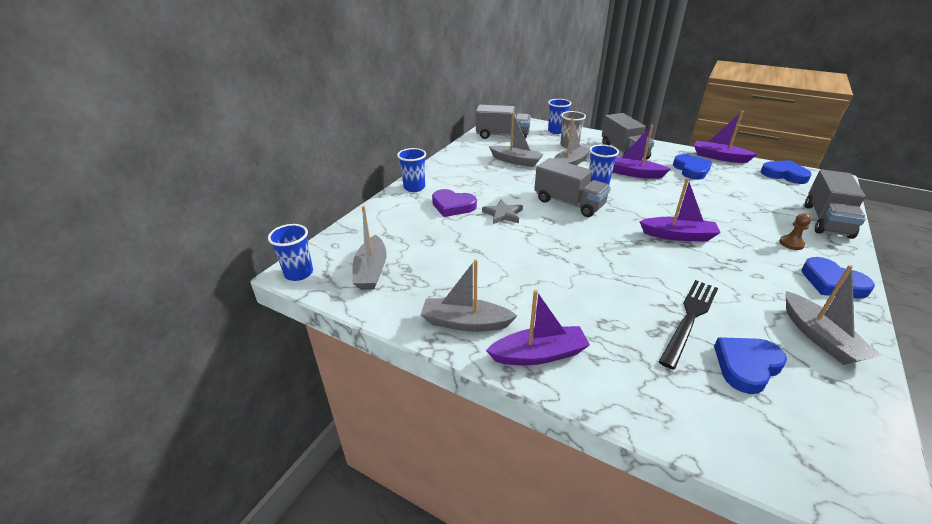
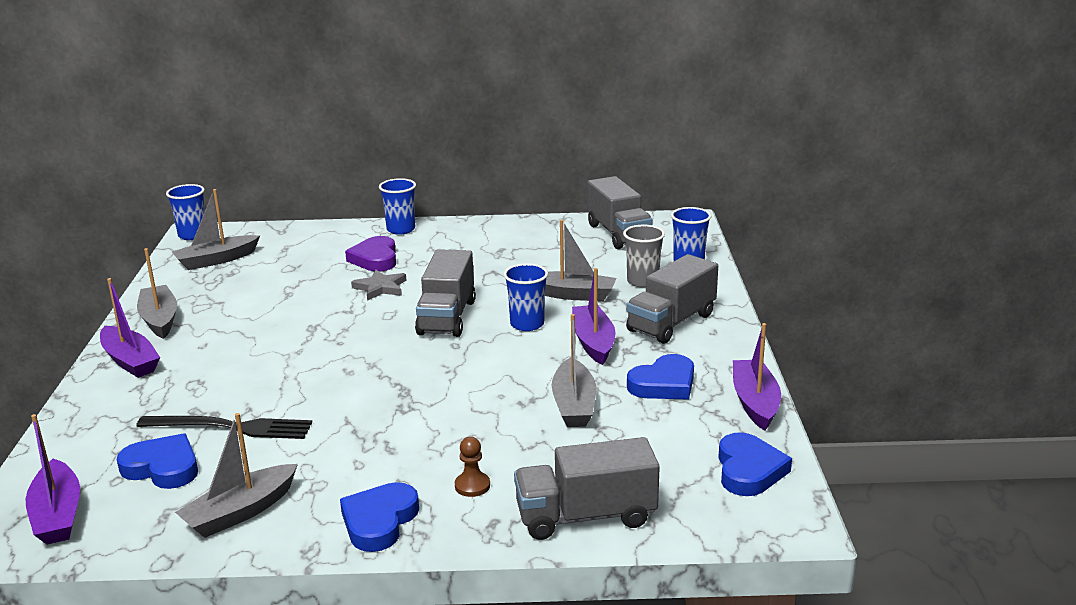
camera: 60 degrees right, 10 degrees down
grey boat [489,113,544,167] -> grey boat moved to [552,314,596,427]
purple boat [639,178,721,241] -> purple boat moved to [26,414,80,544]

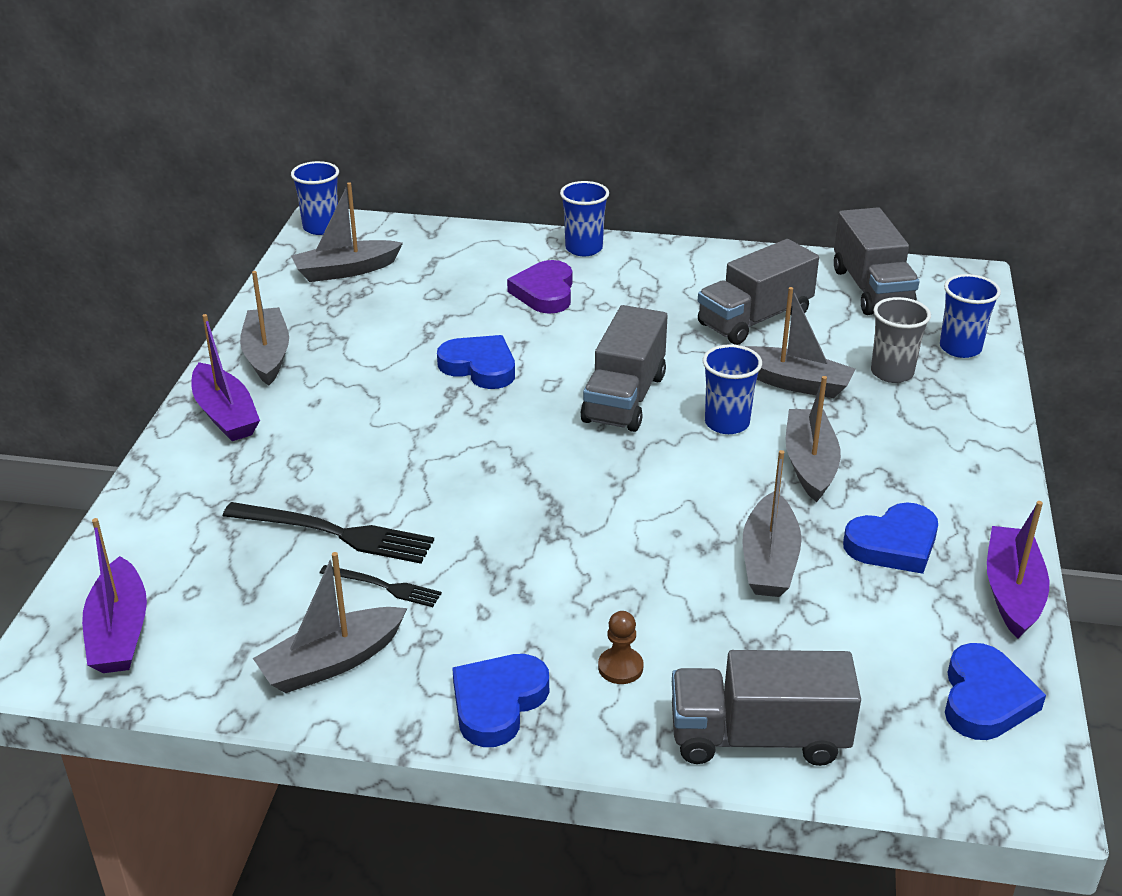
camera: 10 degrees right, 10 degrees up
blue heart [116,433,198,489] -> blue heart moved to [437,335,515,389]
grey star [351,270,407,301] -> none
purple boat [572,268,616,365] -> grey boat [786,376,841,502]
grey truck [626,254,718,344] -> grey truck moved to [698,239,819,345]
none -> black fork [320,565,442,607]

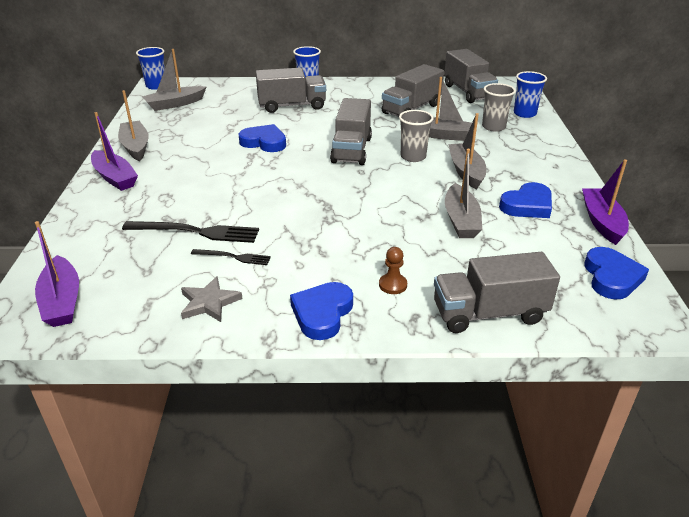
camera: 10 degrees left, 0 degrees up
grey boat [253,552,407,693] -> grey star [181,276,243,322]
purple heart [507,260,572,314] -> grey truck [256,68,326,113]
blue cup [703,344,762,434] -> grey cup [399,110,434,162]

